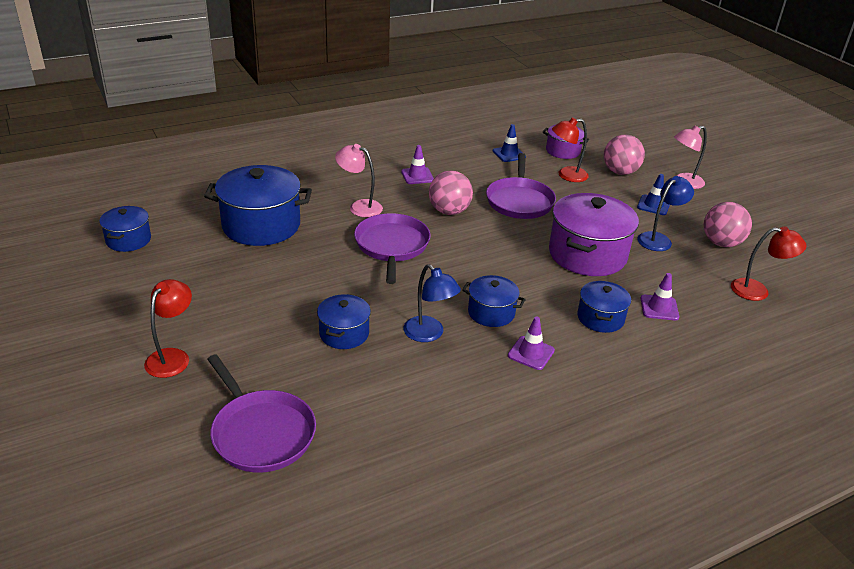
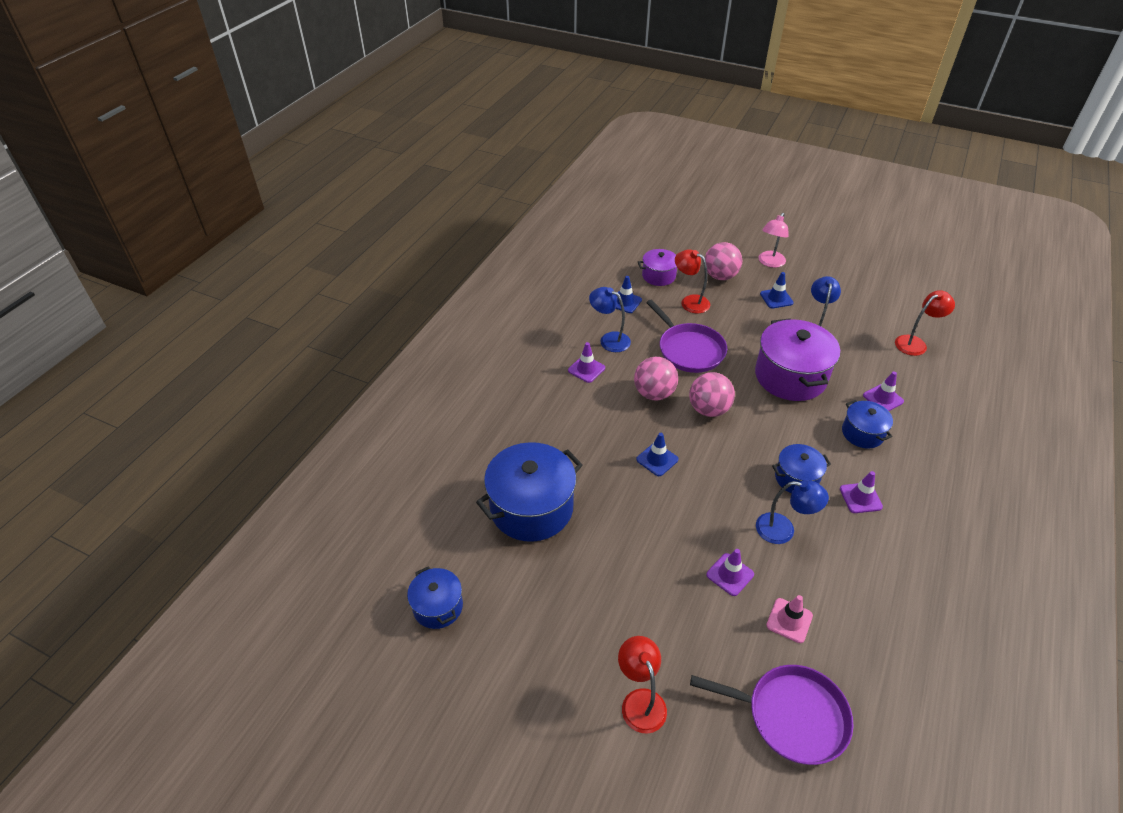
camera: 35 degrees left, 10 degrees up
blue pot [317,294,371,349] -> purple traffic cone [706,549,754,596]
pink lamp [335,144,383,218] -> none
purple pan [354,213,431,284] -> blue traffic cone [636,433,679,476]
red lamp [552,118,589,182] -> red lamp turned 90 degrees clockwise [675,249,710,313]
pink ball [704,202,752,247] -> pink ball moved to [689,372,735,417]
none -> blue lamp [589,287,631,352]
none -> pink traffic cone [766,595,813,643]

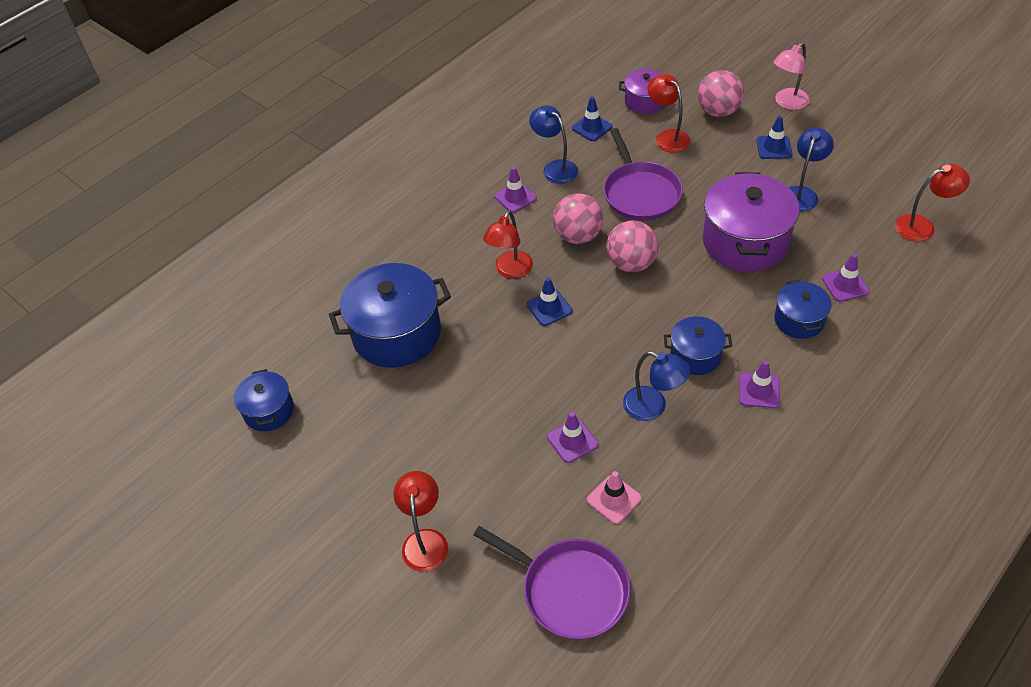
camera: 20 degrees right, 5 degrees up
none -> red lamp [483,210,533,279]

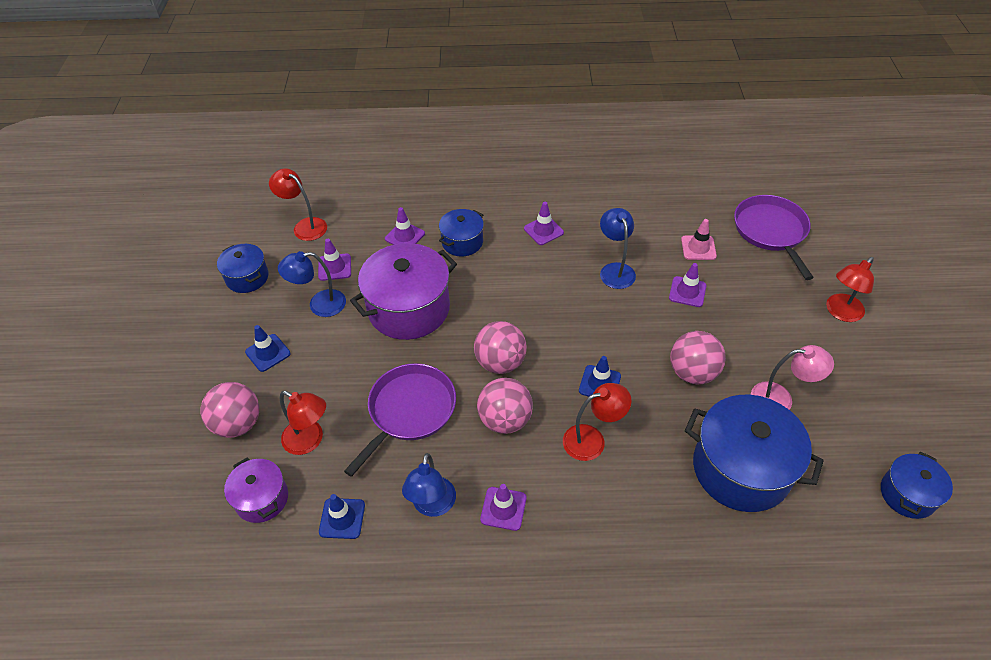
camera: 135 degrees left, 0 degrees up
red lamp [648,74,690,153] -> red lamp turned 75 degrees counterclockwise [280,391,326,455]
blue pot [664,316,732,375] -> blue pot moved to [217,244,269,293]
pink lamp [773,42,810,110] -> pink lamp moved to [751,345,834,410]
none -> purple traffic cone [318,239,351,281]
none -> pink ball [670,331,726,385]

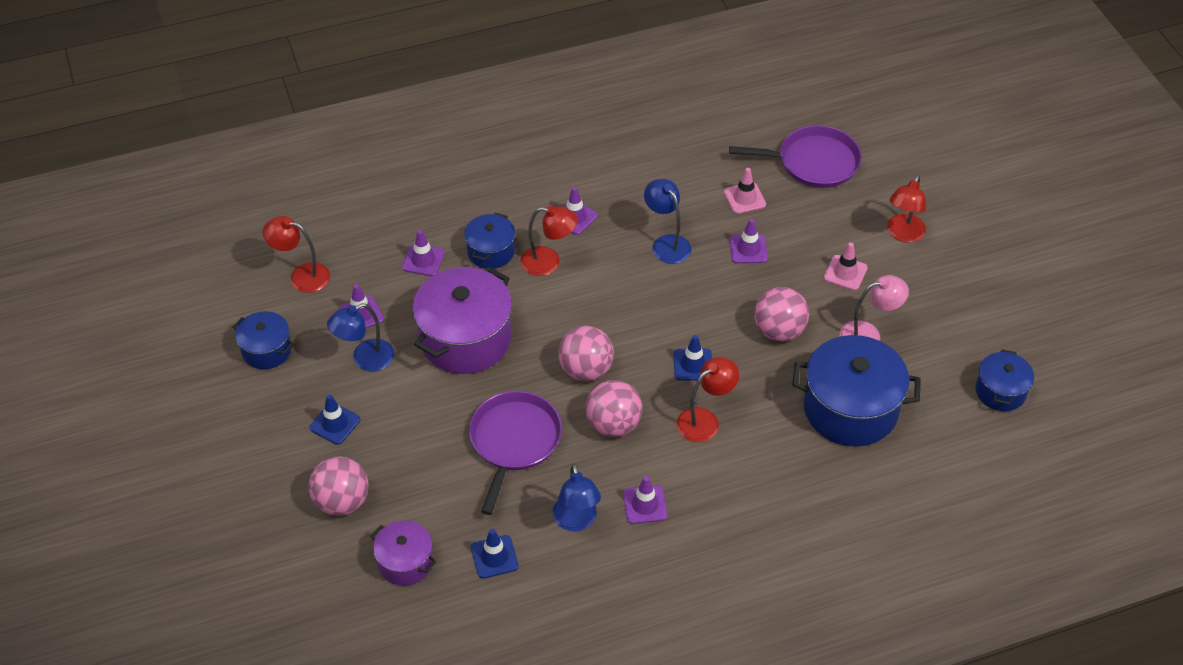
camera: 20 degrees left, 0 degrees up
red lamp [280,391,326,455] -> red lamp moved to [520,206,578,276]
purple pan [734,195,814,280] -> purple pan turned 120 degrees clockwise [729,125,862,188]
none -> pink traffic cone [824,243,868,291]

